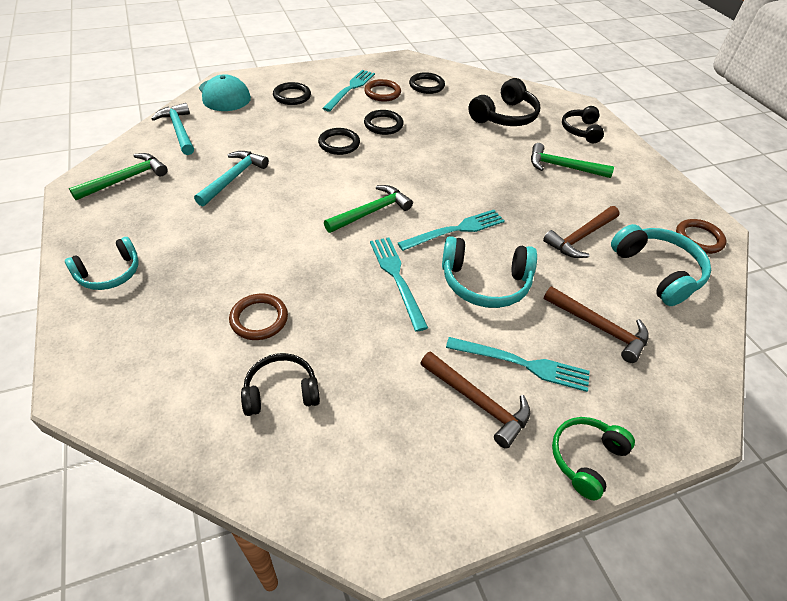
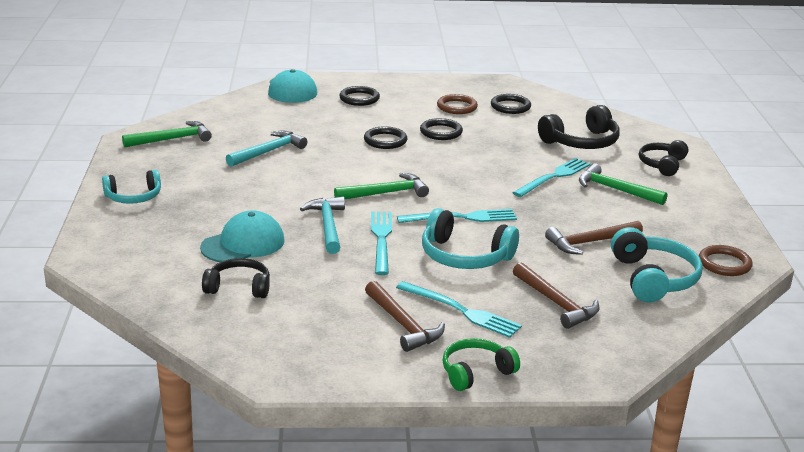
camera: 20 degrees right, 20 degrees down
turquoise hammer [152,103,194,155] -> turquoise hammer moved to [300,197,345,254]
brown ring [229,294,288,340] -> turquoise cap [200,211,285,262]
turquoise fork [322,70,375,112] -> turquoise fork moved to [513,158,591,197]

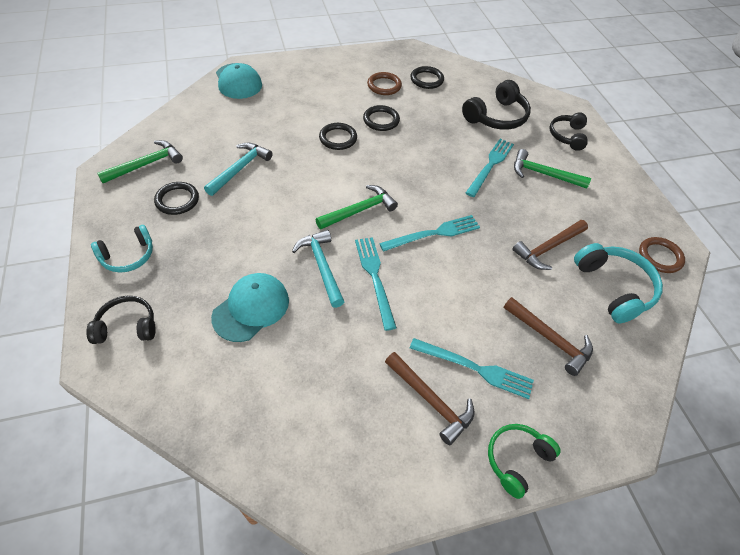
camera: 15 degrees left, 25 degrees up
black headphones [202,258,270,298] -> black headphones moved to [86,296,156,344]
black ring [339,86,380,106] -> black ring moved to [154,182,199,215]
turquoise headphones [422,208,519,269] -> none

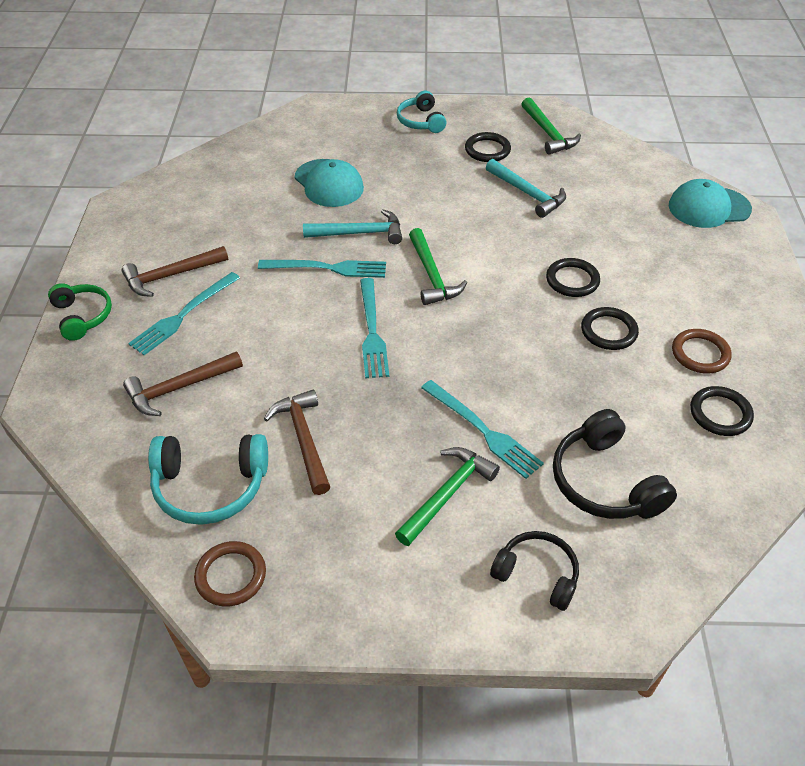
camera: 110 degrees right, 5 degrees down
black headphones [86,296,156,344] -> none

